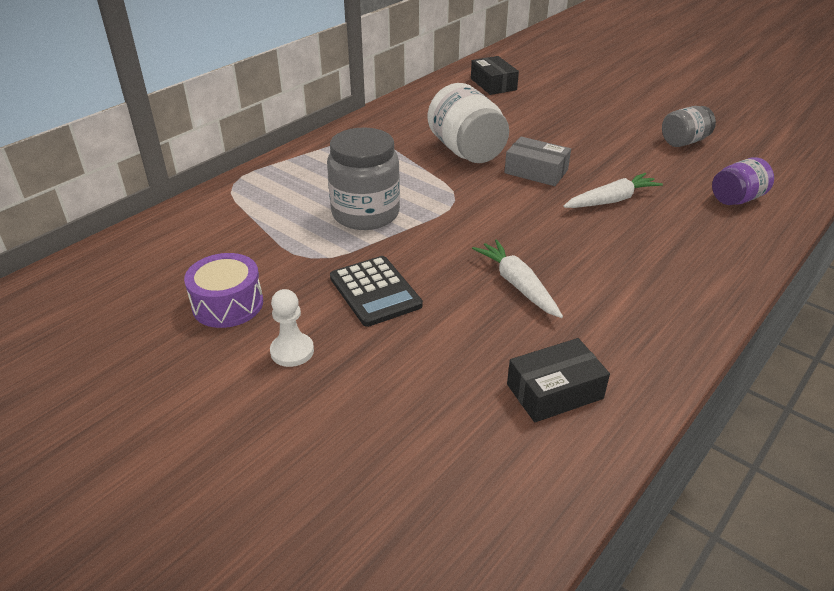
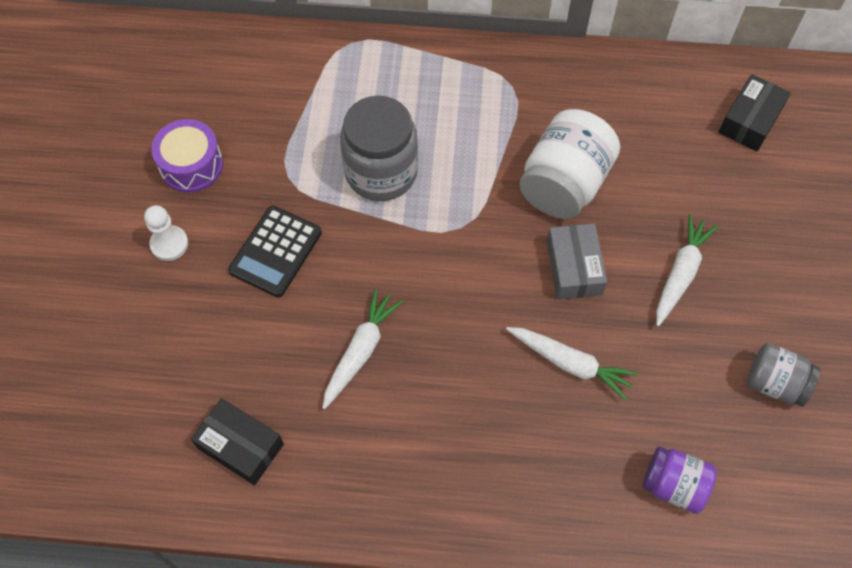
camera: 55 degrees right, 25 degrees up
none -> white carrot [656,214,718,326]

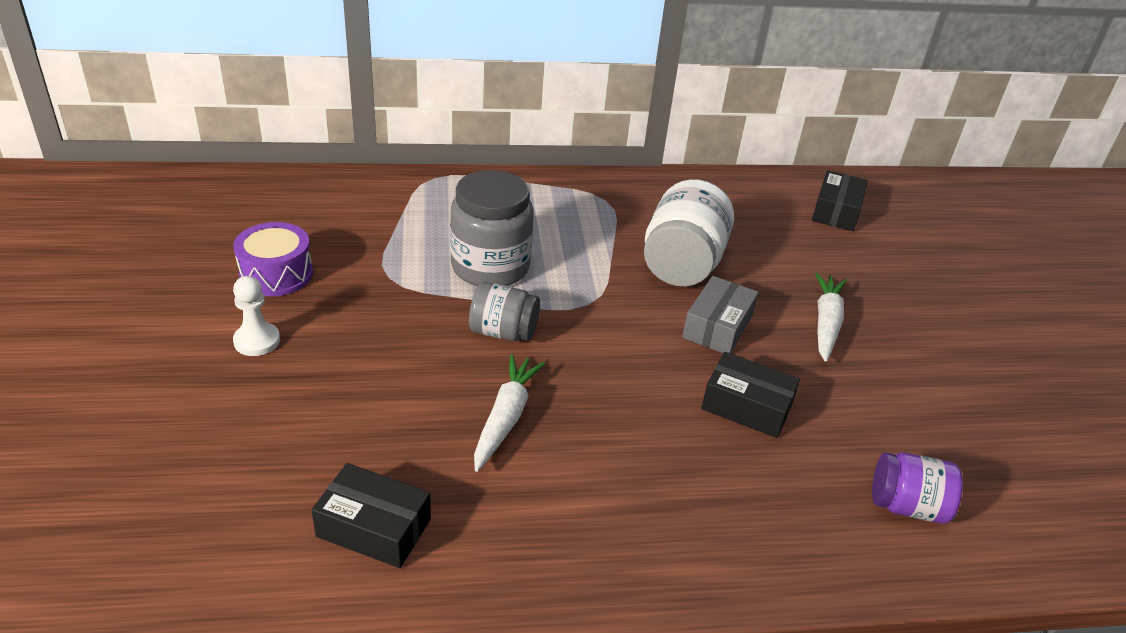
camera: 15 degrees left, 25 degrees down
black calculator [228,206,322,297] -> none
white carrot [506,327,638,400] -> black box [701,352,800,438]
grey box [547,223,607,300] -> grey box turned 45 degrees clockwise [682,276,759,354]
grey jar [747,343,821,407] -> grey jar moved to [469,282,540,341]

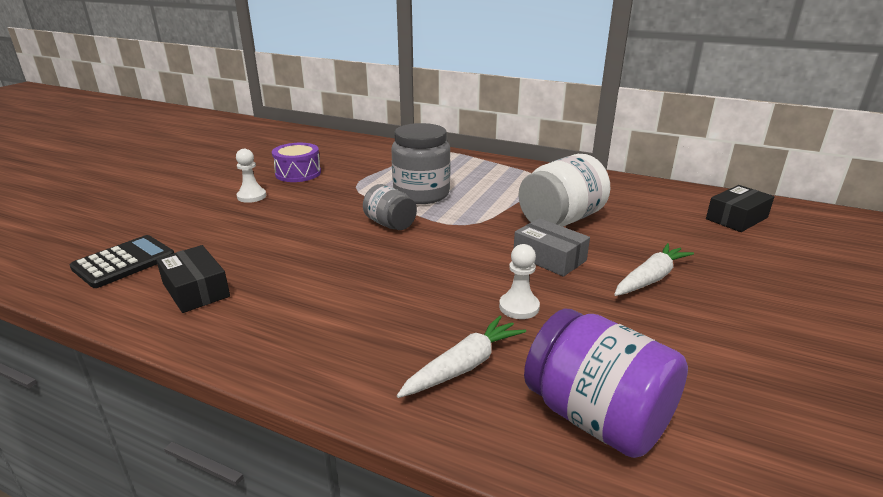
camera: 35 degrees right, 10 degrees down
white carrot [474,354,545,472] -> white carrot moved to [397,316,526,398]
grey box [682,276,759,354] -> grey box turned 75 degrees clockwise [514,218,590,277]
black box [701,352,800,438] -> white pawn [499,244,540,319]
purple jar [872,452,963,524] -> purple jar [524,309,688,458], size x1.67
none -> black calculator [70,235,174,288]

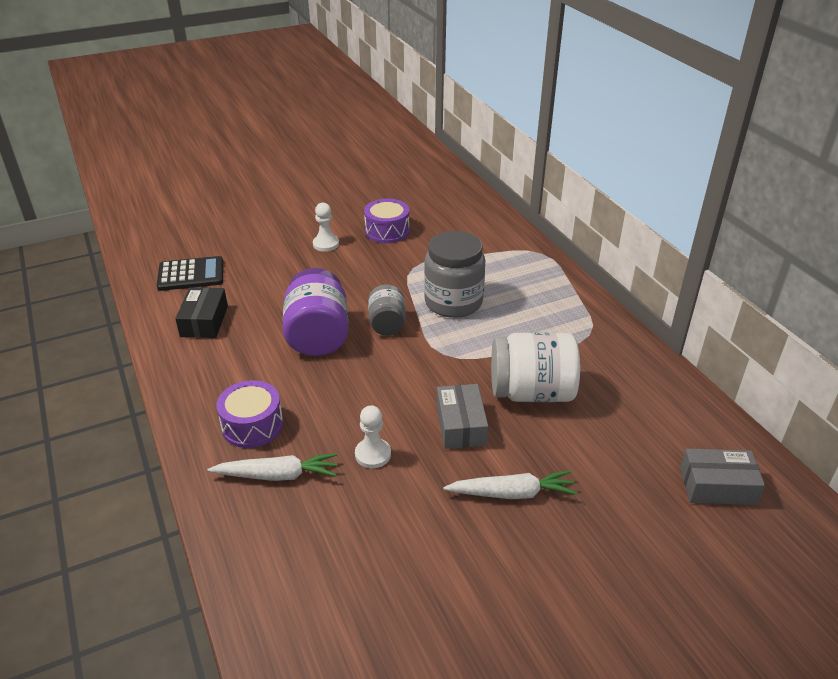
camera: 40 degrees right, 10 degrees up
purple jar [524,309,688,458] -> purple jar moved to [283,268,348,356]
black box [706,185,775,232] -> grey box [680,448,765,505]
none -> purple drum [216,380,283,448]

